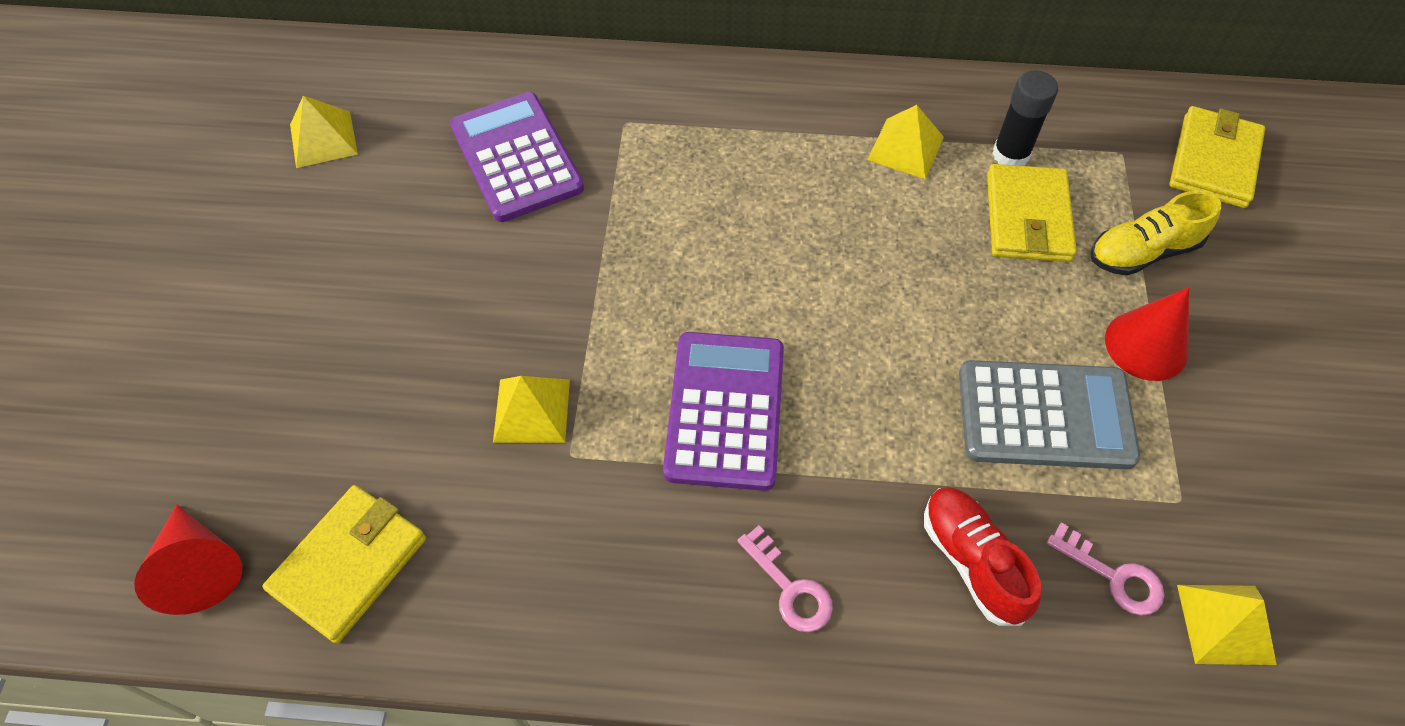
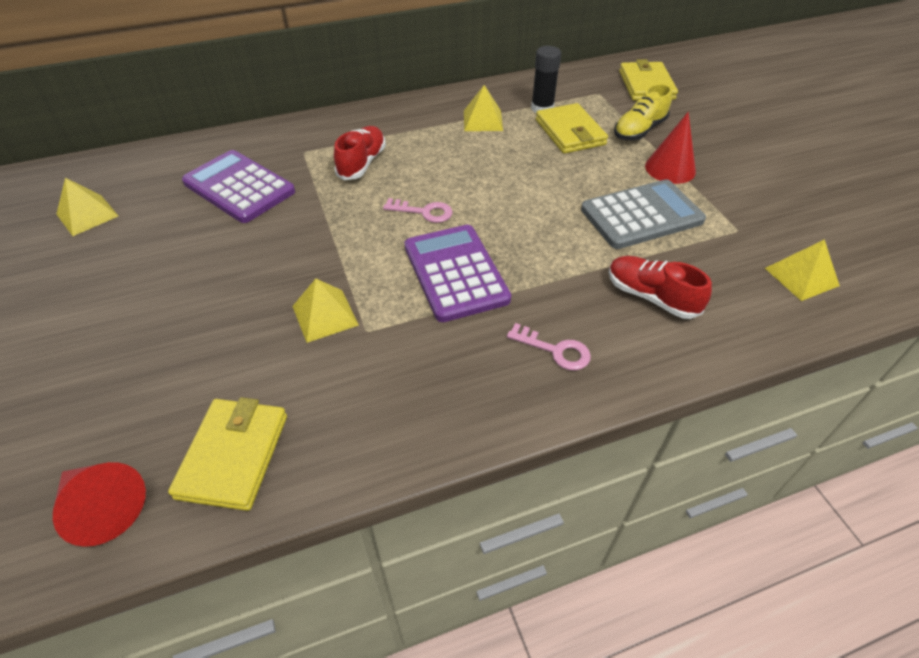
camera: 25 degrees left, 10 degrees down
pink key [1047,522,1164,616] -> pink key moved to [383,198,452,223]
none -> red shoe [334,126,386,180]

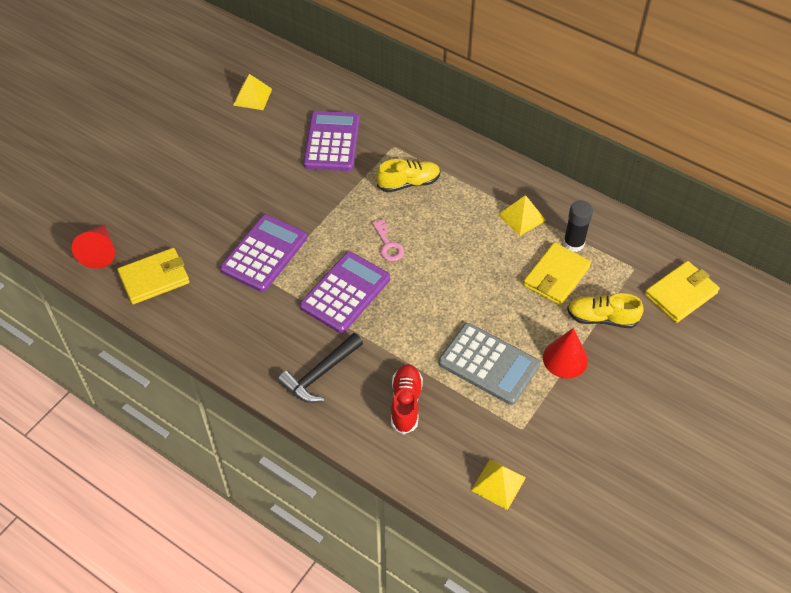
camera: 55 degrees right, 5 degrees up
yellow pyramid [292,279,359,343] -> purple calculator [220,214,307,292]
red shoe [334,126,386,180] -> yellow shoe [377,159,441,193]
pink key [507,323,591,371] -> black hammer [278,333,363,403]

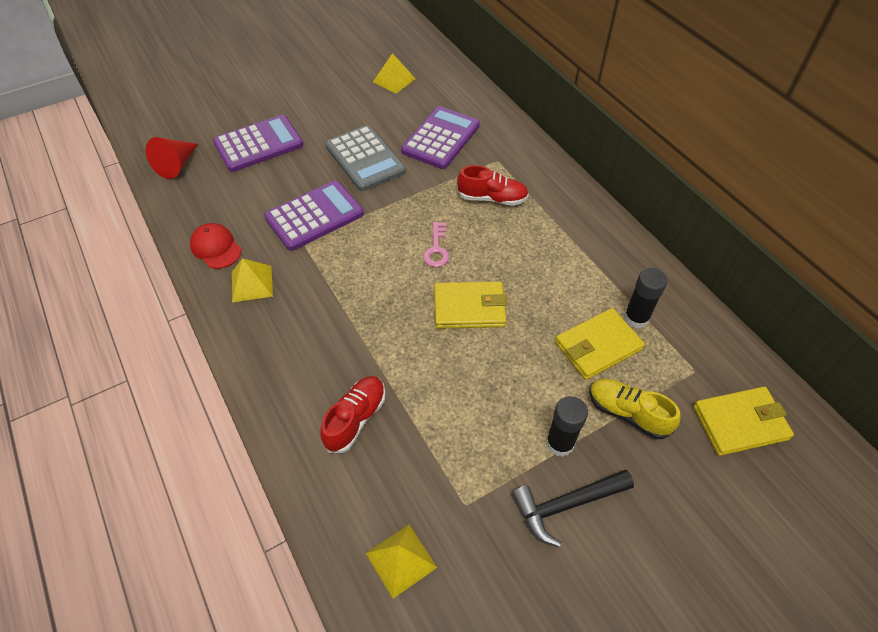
camera: 25 degrees right, 0 degrees up
yellow wallet [117,248,190,304] -> yellow wallet moved to [434,282,507,329]
black hammer [278,333,363,403] -> black hammer moved to [511,470,634,548]
purple calculator [300,252,390,333] -> purple calculator moved to [213,115,303,172]
yellow shoe [377,159,441,193] -> red shoe [457,165,529,206]
grey calculator [438,323,540,405] -> grey calculator moved to [325,125,406,191]
yellow pyramid [498,195,546,236] -> yellow pyramid moved to [232,258,273,302]
red cone [543,328,588,379] -> black glue stick [546,396,588,457]
none -> red cap [190,223,241,269]

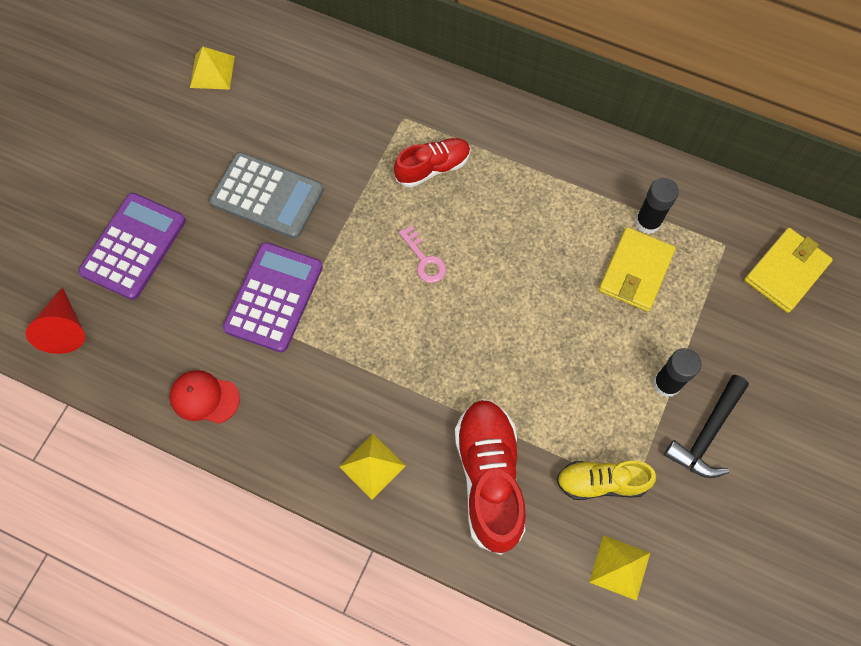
camera: 35 degrees left, 15 degrees up
yellow pyramid [232,258,273,302] -> yellow pyramid moved to [339,434,406,500]
red shoe [320,376,386,453] -> red shoe [455,399,526,555], size x1.62
purple calculator [401,106,480,169] -> none
yellow wallet [434,282,507,329] -> none
yellow shoe [589,379,681,439] -> yellow shoe moved to [556,460,656,500]

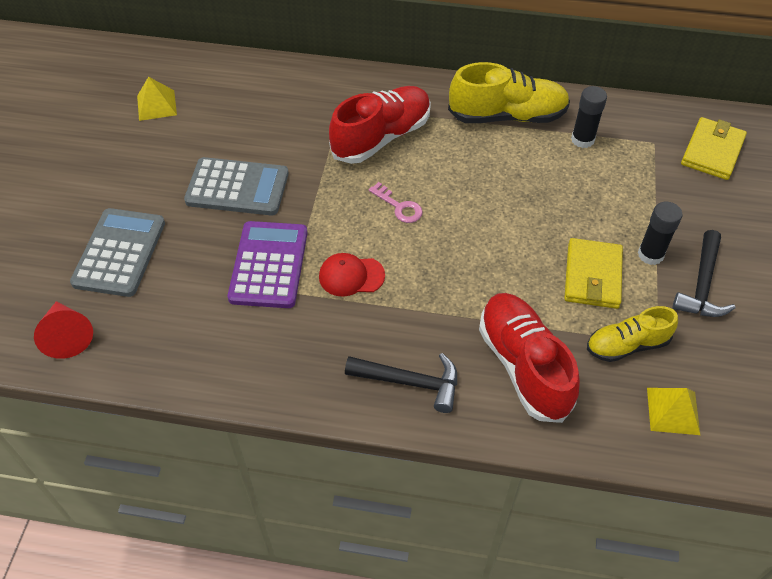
camera: 15 degrees left, 15 degrees down
purple calculator [78,193,186,300] -> grey calculator [70,208,165,297]
red cap [170,370,240,424] -> red cap moved to [319,253,385,297]
yellow pyramid [339,434,406,500] -> black hammer [345,353,457,413]
red shoe [394,138,470,188] -> red shoe [329,86,431,164], size x1.62
yellow wallet [599,227,676,312] -> yellow wallet moved to [564,238,623,309]
none -> yellow shoe [448,62,570,123]

